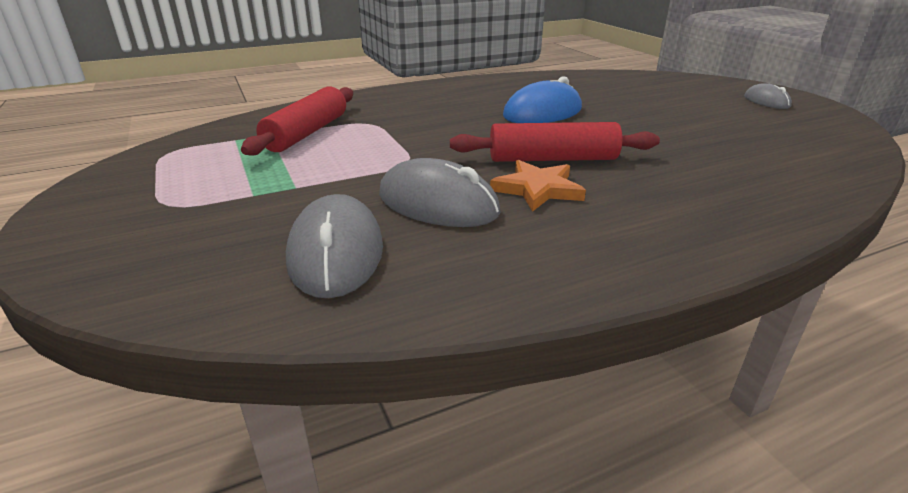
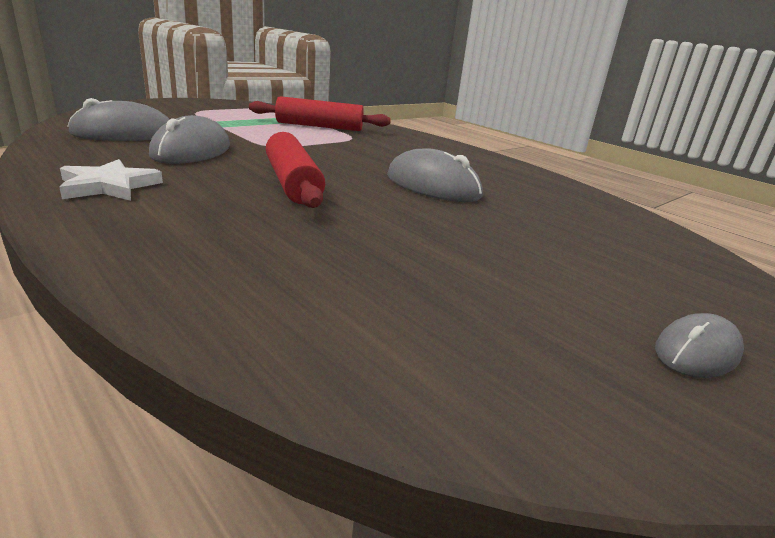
camera: 70 degrees right, 5 degrees down
orange star [490,160,586,212] -> none
blue mouse [503,76,582,123] -> grey mouse [387,149,483,202]
none -> white star [59,159,163,201]

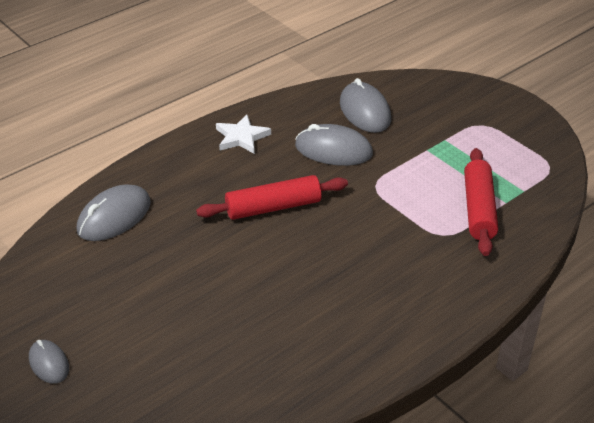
camera: 95 degrees right, 15 degrees up
grey mouse [387,149,483,202] -> grey mouse moved to [77,184,151,241]

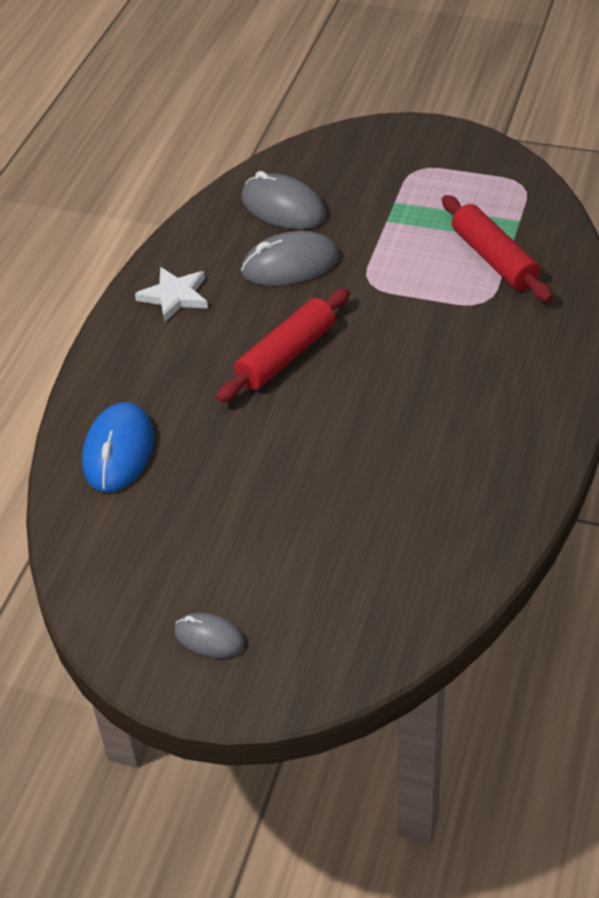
camera: 30 degrees left, 5 degrees up
grey mouse [77,184,151,241] -> blue mouse [82,402,154,492]

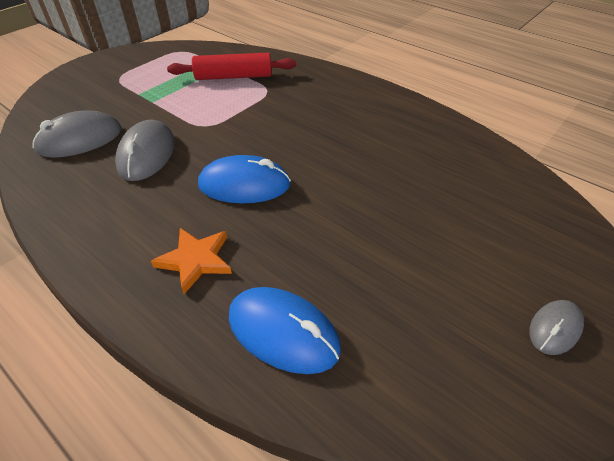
camera: 70 degrees left, 0 degrees up
white star [135,267,208,322] -> none
red rolling pin [216,288,350,402] -> blue mouse [198,155,291,203]
none -> orange star [151,228,232,294]

